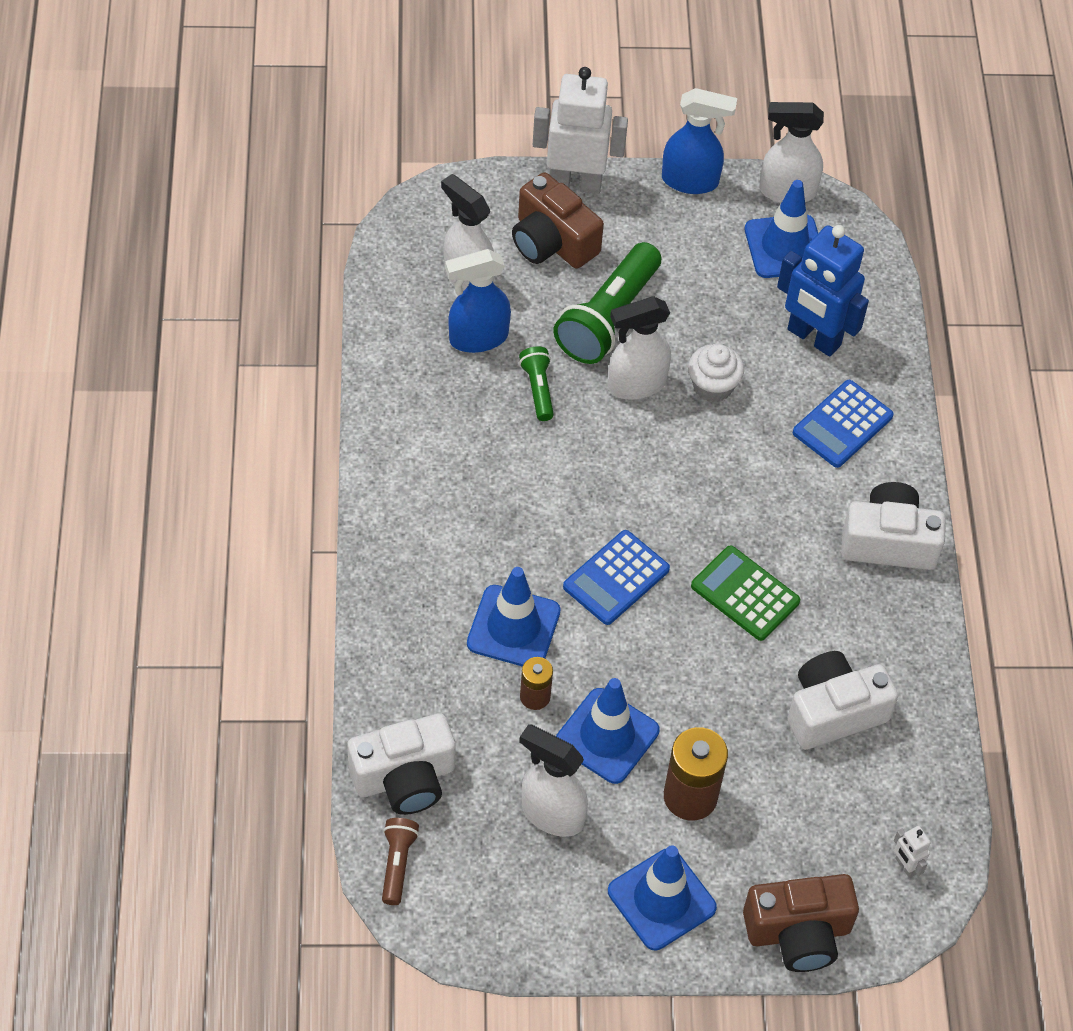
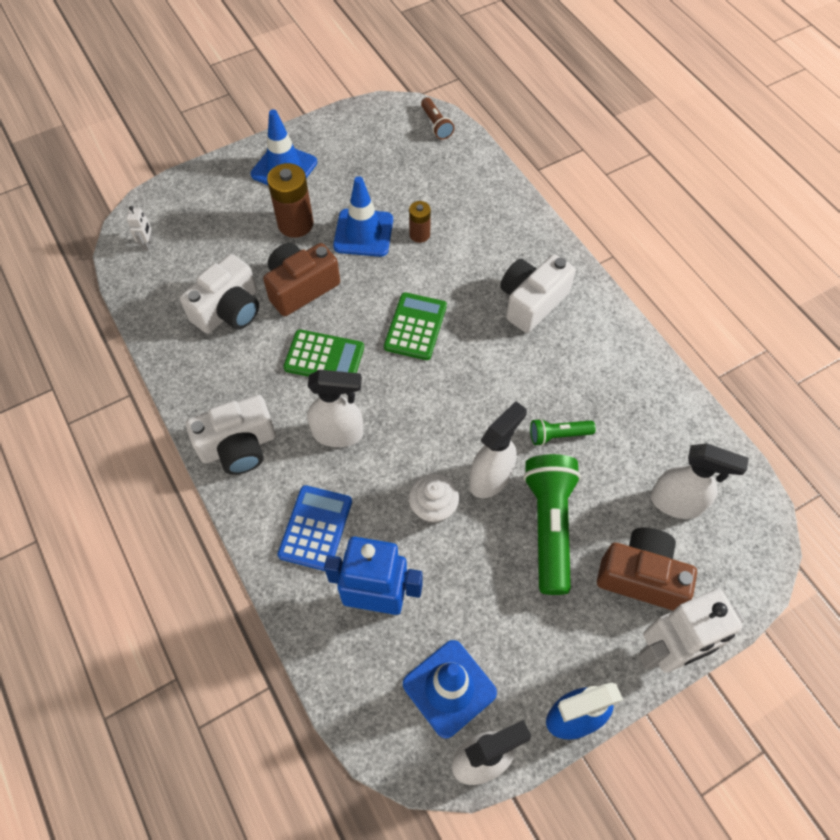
camera: 155 degrees right, 5 degrees up
white camera [347,713,456,815] -> white camera moved to [500,254,576,333]
blue spray bottle [445,249,511,353] -> none
blue traffic cone [467,567,561,667] -> none
green flashlight [519,346,554,421] -> green flashlight turned 120 degrees clockwise [530,419,596,446]
white spray bottle [519,724,588,837] -> white spray bottle moved to [307,369,363,447]
blue calculator [563,530,670,625] -> green calculator [384,292,447,360]
brown camera [743,874,859,972] -> brown camera moved to [263,243,340,316]
white robot [894,826,931,878] -> white robot turned 60 degrees clockwise [126,206,152,251]

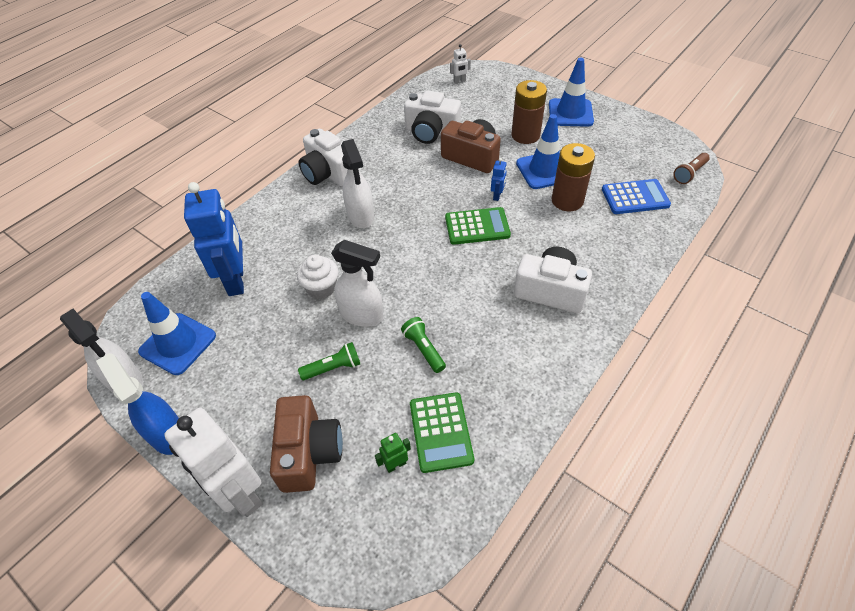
camera: 70 degrees right, 10 degrees down
blue calculator [277,485,352,571] -> blue calculator moved to [602,179,671,214]
green calculator [283,330,364,377] -> green calculator moved to [410,392,474,473]
brown battery [409,201,431,243] -> brown battery [551,143,595,211], size x1.74
green flashlight [523,454,581,595] -> green flashlight [298,342,360,380], size x0.50
white spray bottle [651,443,749,519] -> green robot [375,433,411,473]
none -> blue robot [491,158,507,201]

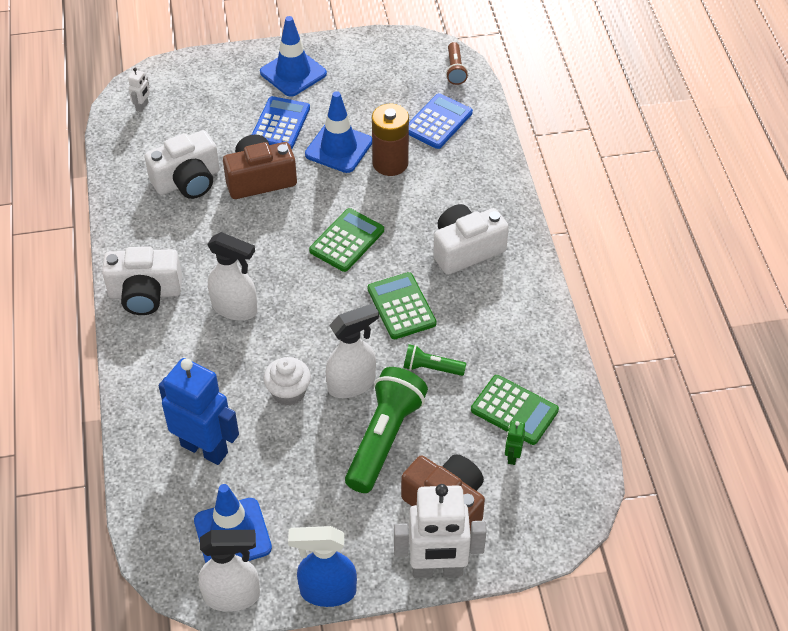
camera: 50 degrees left, 0 degrees up
green flashlight [298,342,360,380] -> green flashlight [345,367,428,493], size x1.99
blue robot [491,158,507,201] -> none
brown battery [511,80,547,144] -> blue calculator [252,96,310,149]
none -> green calculator [368,272,437,339]

